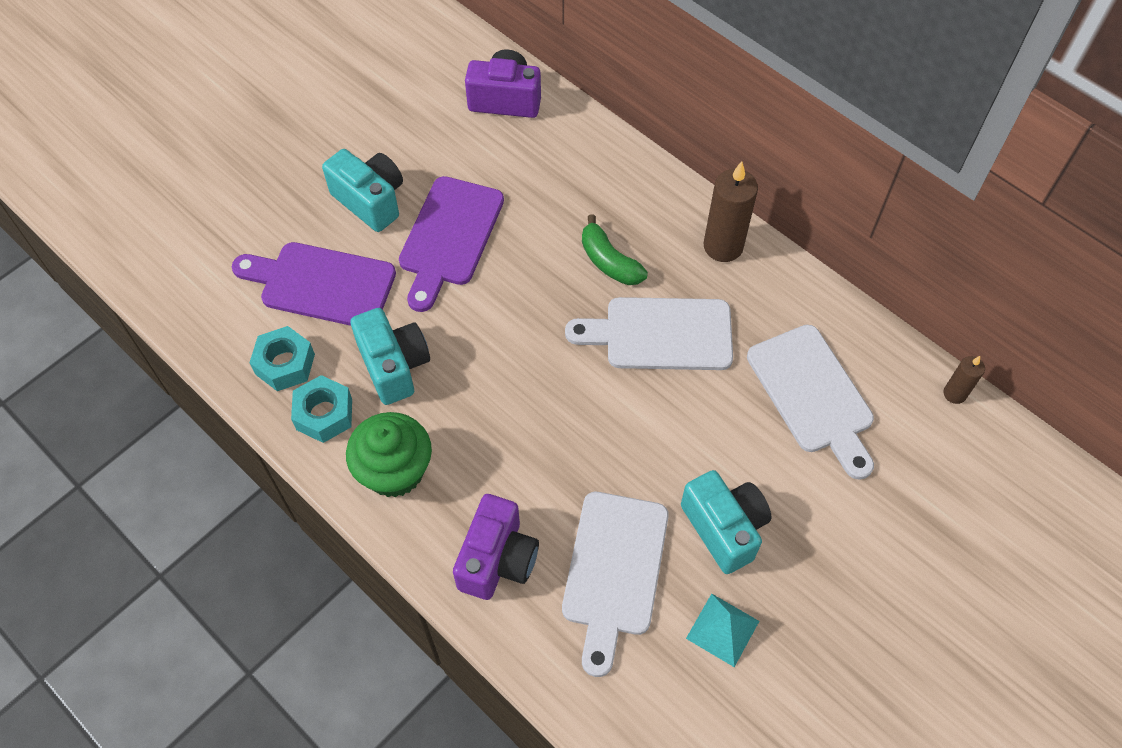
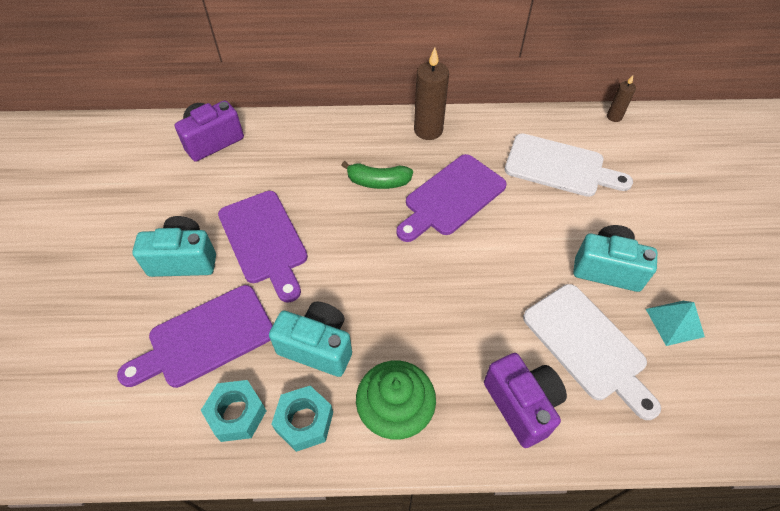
camera: 45 degrees left, 5 degrees down
white cutting board [565,297,733,370] -> purple cutting board [396,154,507,242]

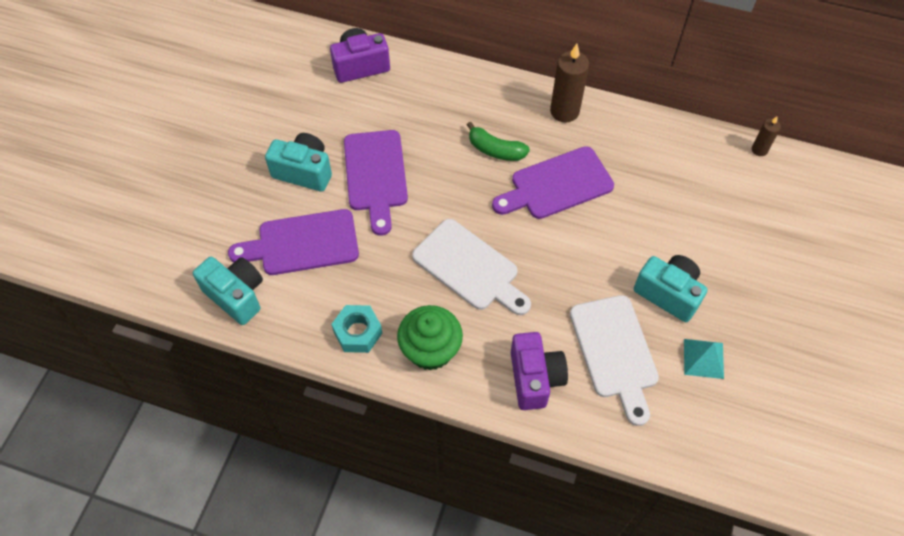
camera: 20 degrees right, 5 degrees up
turquoise nut [201,380,267,442] -> none
turquoise camera [269,302,352,377] -> turquoise camera moved to [193,257,263,325]
white cutting board [505,134,633,197] -> white cutting board moved to [412,219,531,315]

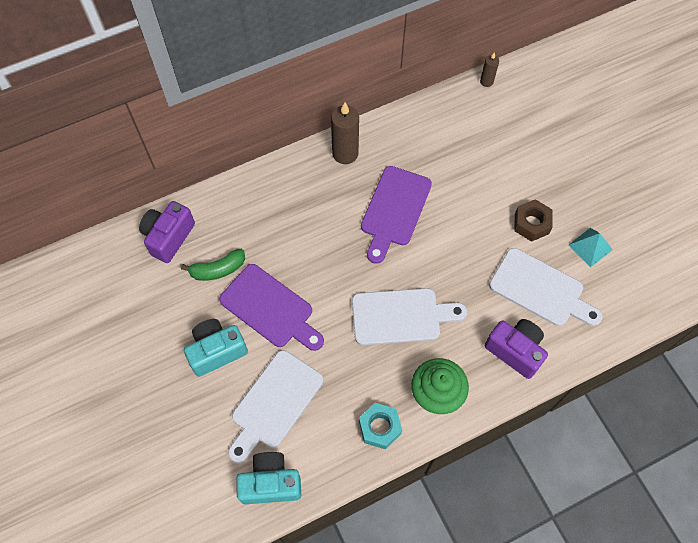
camera: 45 degrees left, 5 degrees up
purple cutting board [228,209,359,275] -> white cutting board [228,350,323,463]
green banana [467,122,530,161] -> green banana moved to [181,249,245,281]
turquoise camera [634,255,708,322] -> brown nut [514,199,553,242]

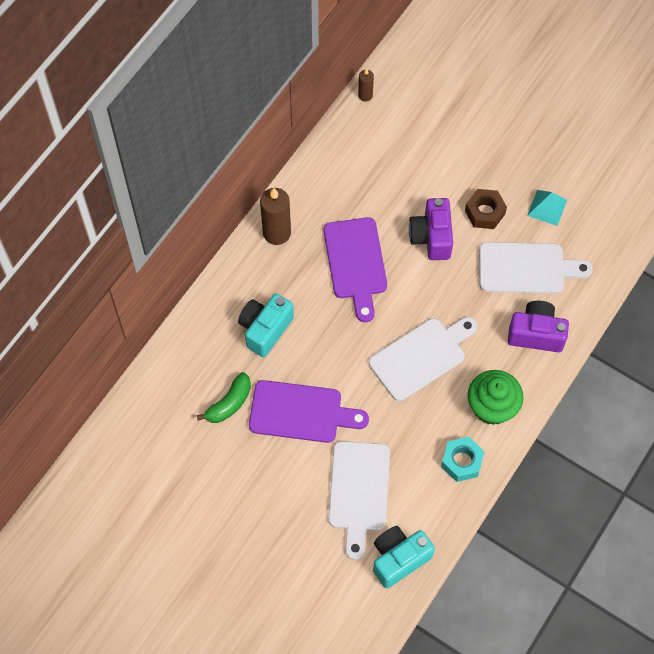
camera: 30 degrees left, 0 degrees up
purple camera [139,201,195,263] -> purple camera moved to [409,198,453,260]
turquoise camera [184,319,248,377] -> turquoise camera moved to [238,293,294,357]

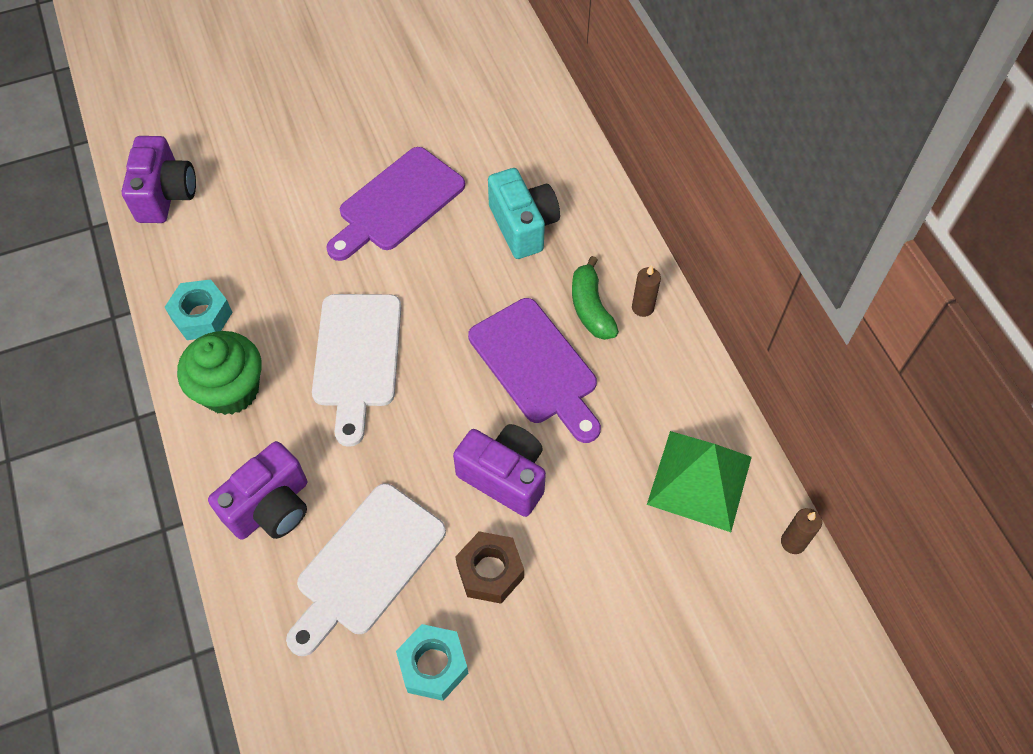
camera: 125 degrees right, 5 degrees down
green banana [196,372,251,423] -> green banana moved to [572,256,619,340]
brown candle [260,188,291,245] -> brown candle [632,265,661,317], size x0.54
purple cutting board [324,217,387,322] -> purple cutting board turned 150 degrees counterclockwise [468,298,601,443]
white cutting board [328,441,390,560] -> none
turquoise camera [373,526,435,588] -> purple camera [122,136,196,223]
turquoise pyramid [527,190,567,226] -> turquoise nut [396,624,468,701]
none -> green pyramid [647,431,752,532]

